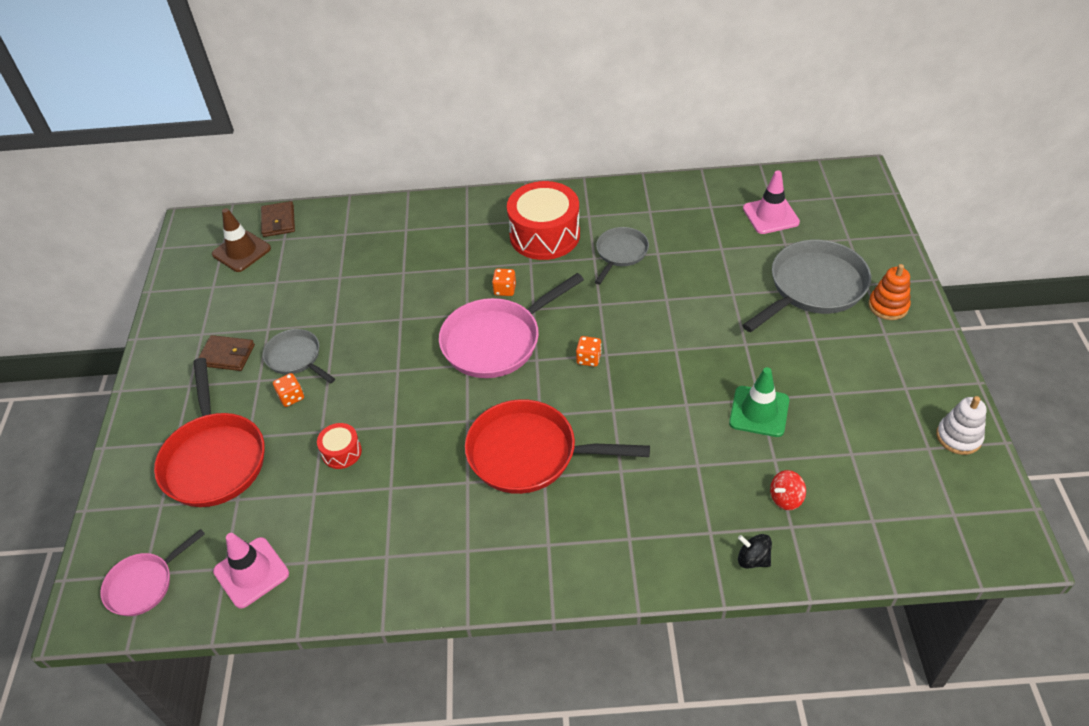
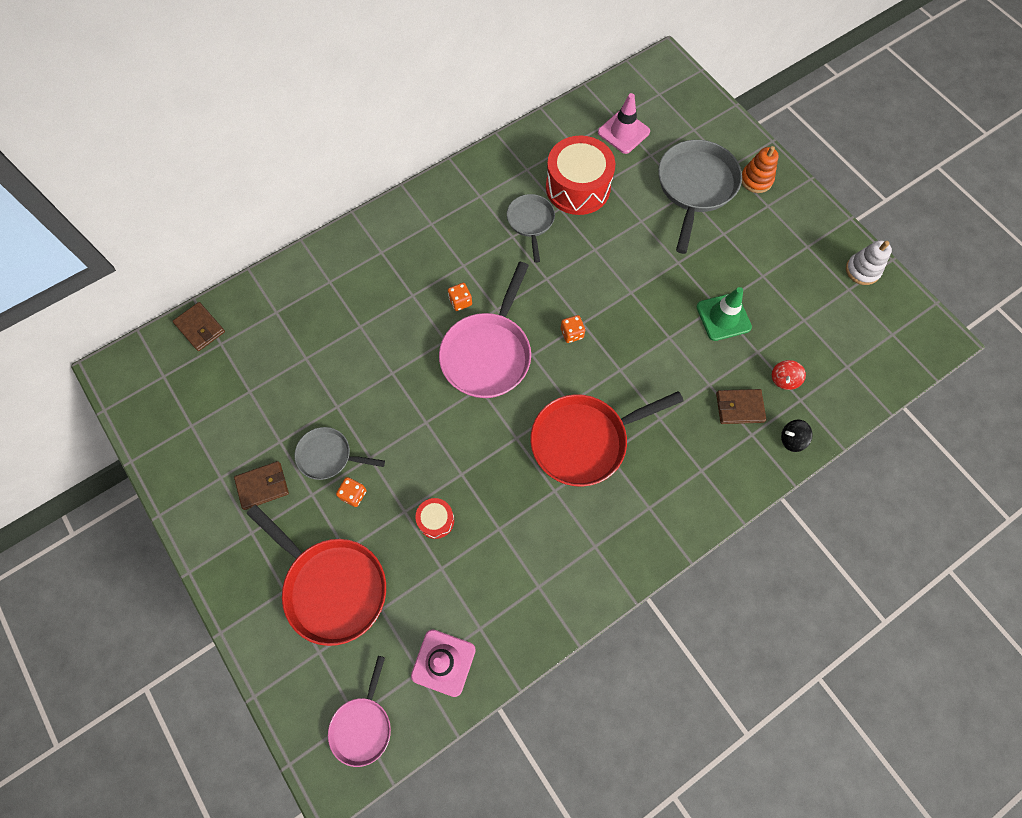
camera: 35 degrees left, 20 degrees up
brown traffic cone [212,208,271,272] -> none
red drum [507,181,580,260] -> red drum moved to [546,135,615,215]
none -> brown wallet [716,389,766,424]

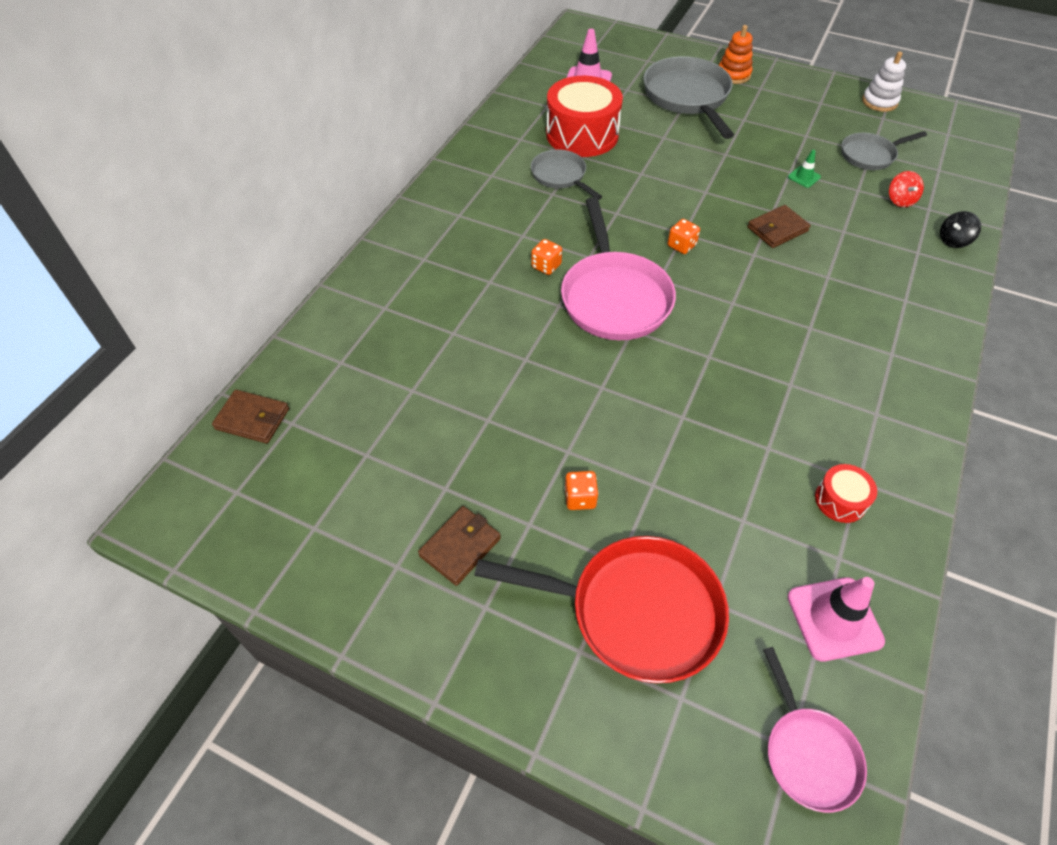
camera: 30 degrees left, 15 degrees down
grey pan [295,427,385,480] -> grey pan moved to [842,131,927,170]
red drum [415,498,454,539] -> red drum moved to [815,464,877,523]
red pan [530,391,684,487] -> none
green traffic cone [697,287,752,341] -> green traffic cone [788,150,821,188], size x0.51
brown wallet [716,389,766,424] -> brown wallet moved to [747,205,811,248]

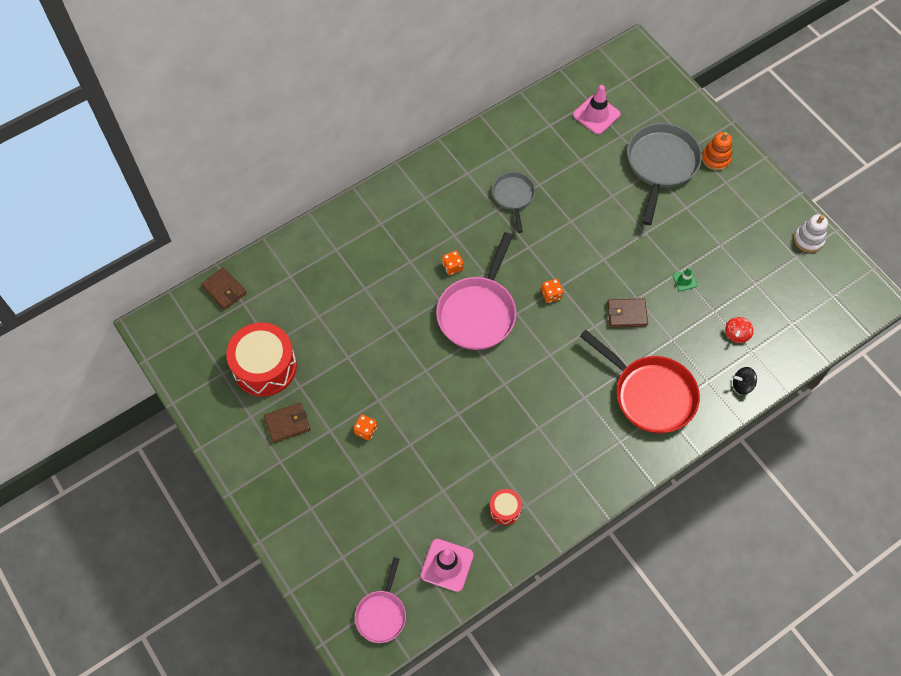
camera: 30 degrees right, 10 degrees up
red pan [474,536,729,683] -> red pan moved to [580,330,700,433]
red drum [546,76,623,157] -> red drum moved to [226,322,297,396]
grey pan [842,131,927,170] -> none

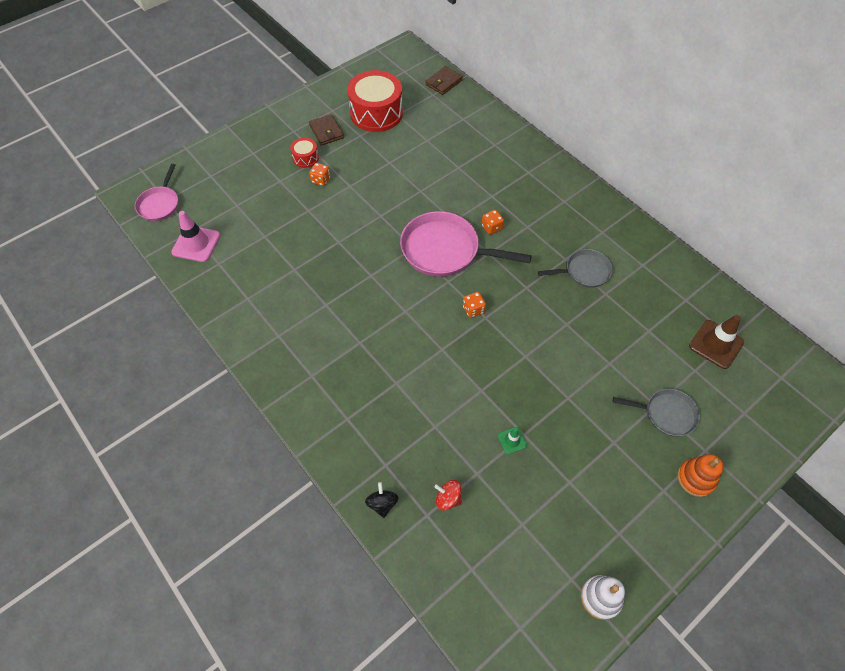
camera: 85 degrees right, 5 degrees down
pink pan [355,557,406,643] -> pink pan turned 90 degrees counterclockwise [135,164,178,221]
red drum [489,489,522,525] -> red drum moved to [290,138,319,168]
pink traffic cone [573,85,620,135] -> brown traffic cone [689,315,744,369]
red pan [580,330,700,433] -> none
brown wallet [607,298,648,328] -> none
grey pan [627,123,702,225] -> grey pan [613,388,700,437], size x0.57

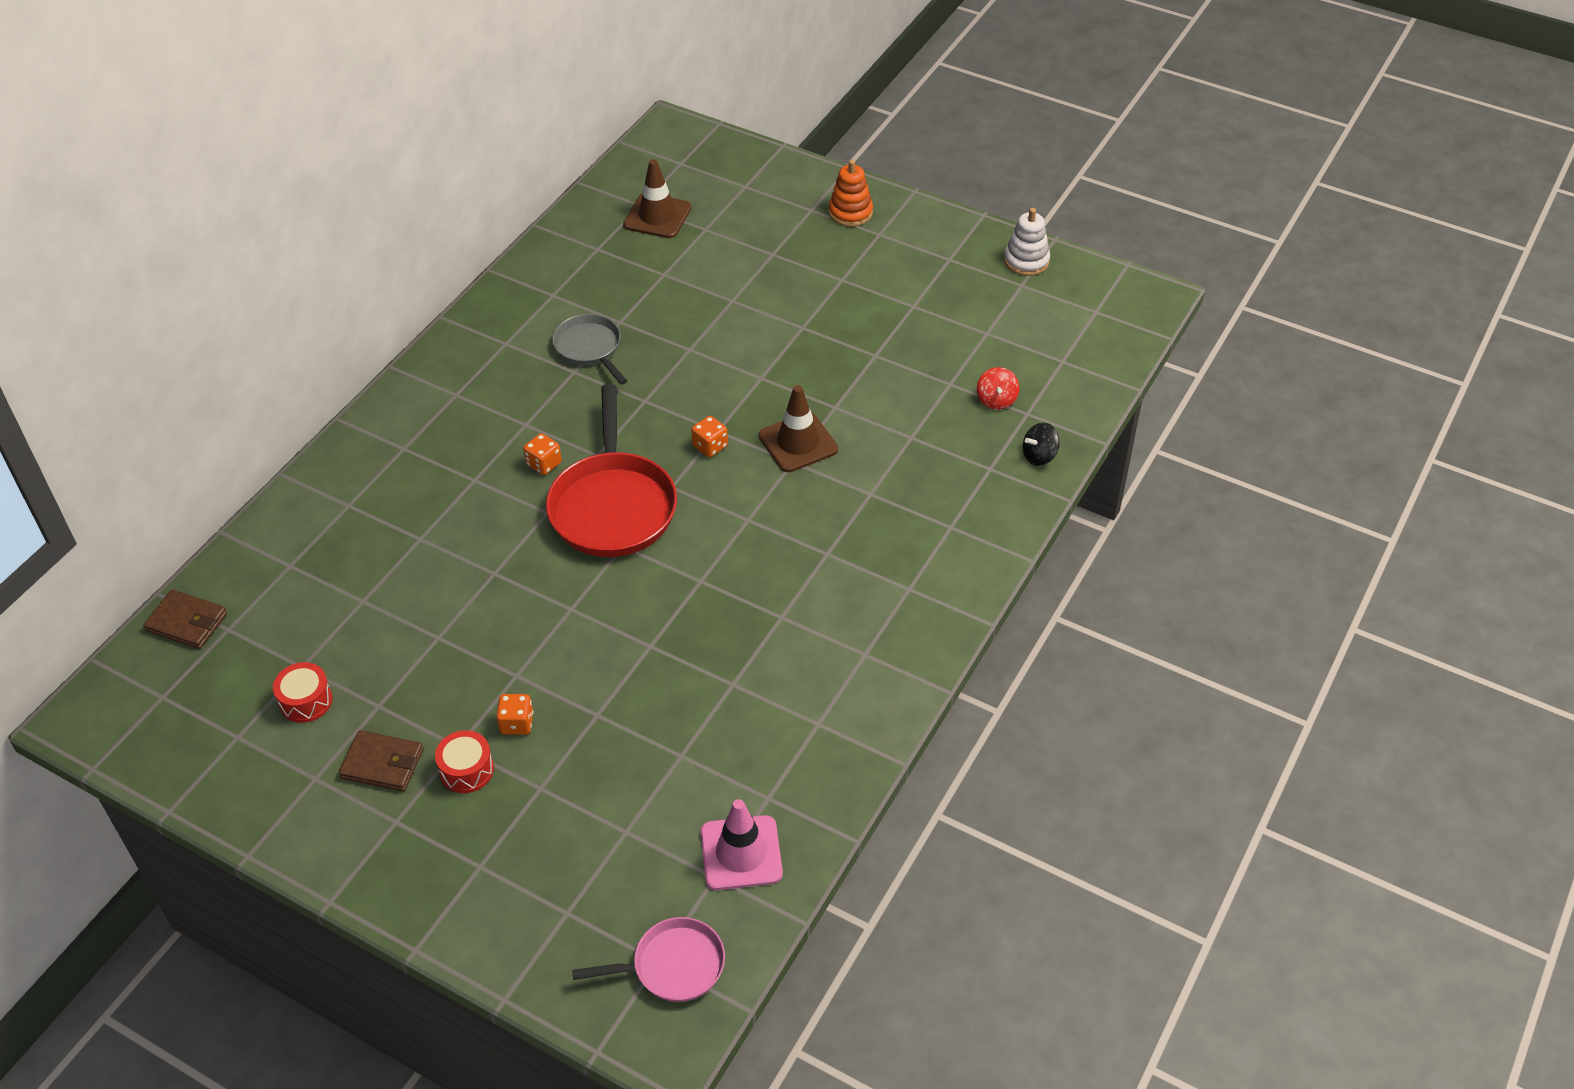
camera: 110 degrees left, 10 degrees down
brown wallet [309,114,344,146] -> brown wallet turned 60 degrees clockwise [339,730,423,792]
red drum [347,70,403,132] -> red drum [273,662,332,723], size x0.47
pink pan [400,211,532,277] -> red pan [546,384,677,557]
green traffic cone [498,427,527,454] -> none
grey pan [613,388,700,437] -> none
none -> brown traffic cone [759,385,838,472]

